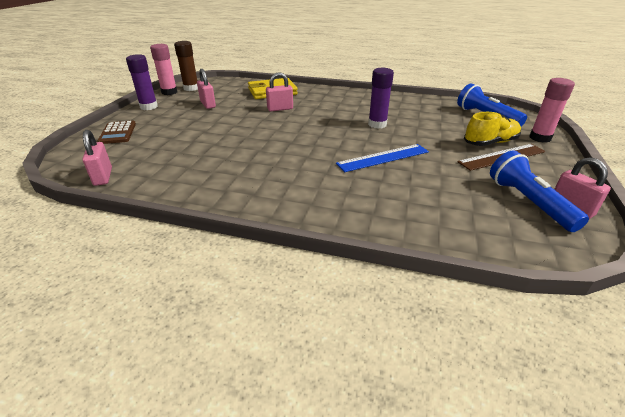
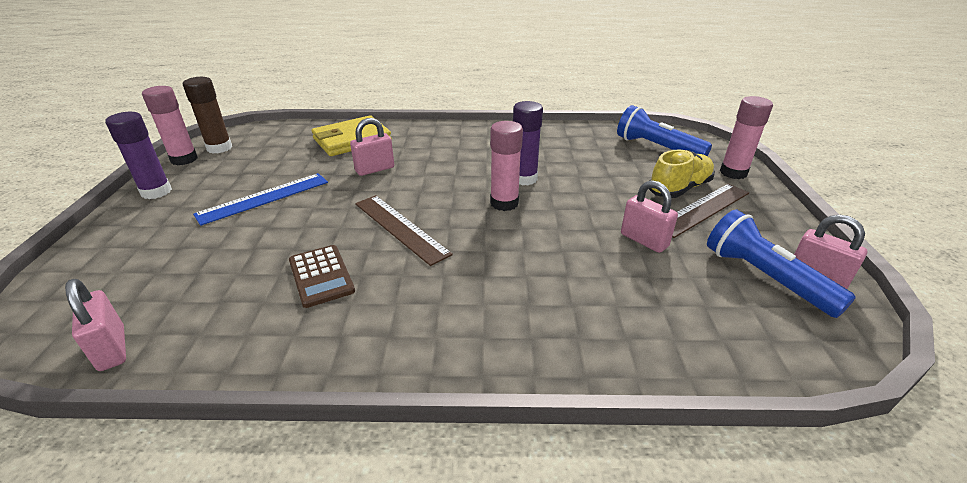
camera: 15 degrees left, 0 degrees up
brown calculator [97,121,136,144] -> brown calculator moved to [289,245,355,308]
pink padlock [197,69,216,109] -> pink padlock moved to [621,180,678,253]
blue ruler [336,144,429,172] -> blue ruler moved to [193,173,328,226]
none -> brown ruler [355,195,453,266]
none -> pink glue stick [490,121,523,211]

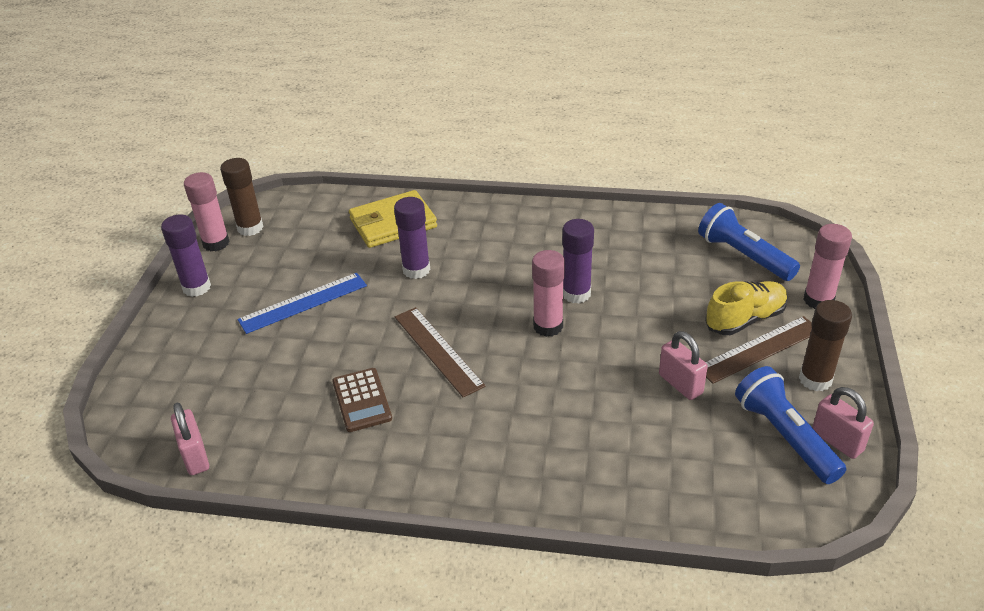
camera: 10 degrees right, 5 degrees up
pink padlock [350,118,394,176] -> purple glue stick [394,197,430,279]
none -> brown glue stick [799,300,852,391]

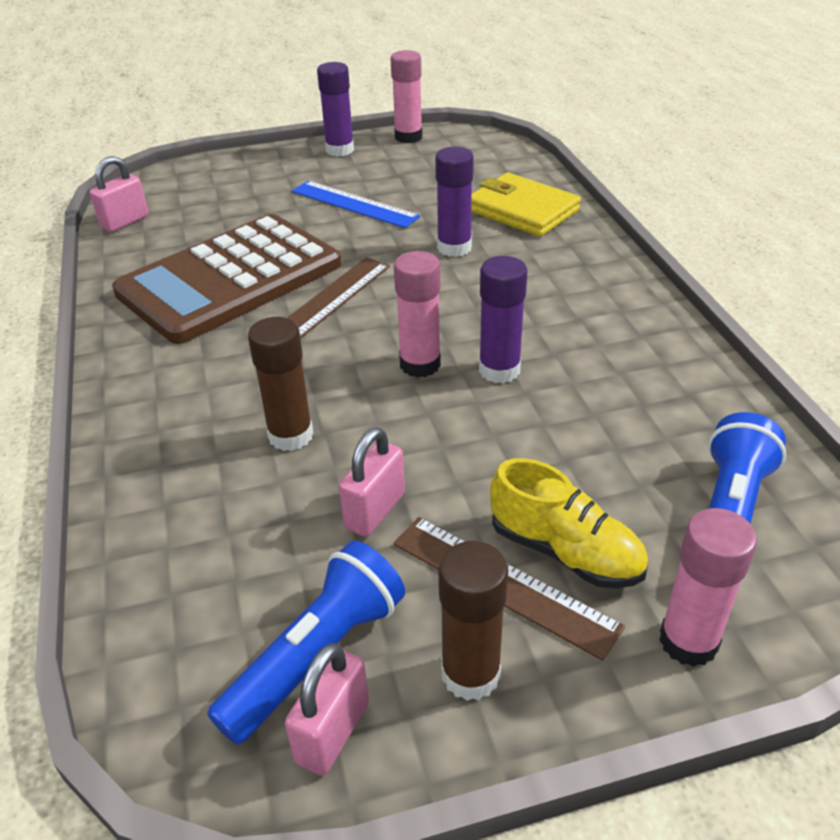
camera: 65 degrees right, 0 degrees up
brown glue stick [220,158,264,236] -> brown glue stick moved to [248,317,313,451]
brown calculator [332,368,392,432] -> brown calculator [112,214,341,344], size x2.41

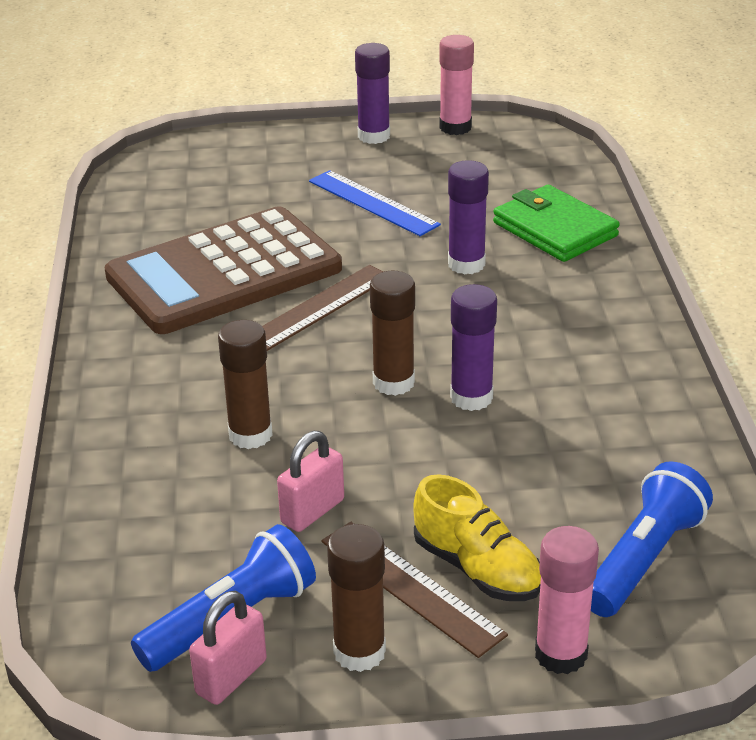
camera: 10 degrees right, 5 degrees down
pink padlock [90,156,149,232] -> none
pink glue stick [394,251,441,378] -> brown glue stick [370,271,415,396]
yellow wallet [471,173,581,237] -> green wallet [493,185,620,262]

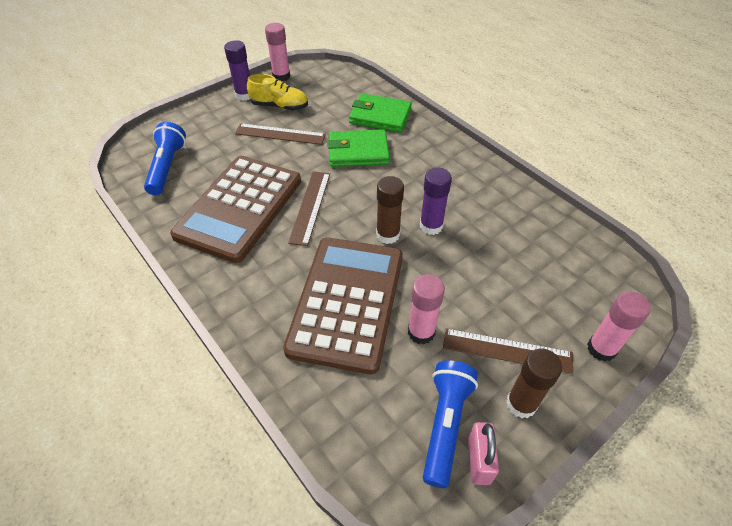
camera: 35 degrees left, 15 degrees up
brown glue stick [218,320,273,449] -> brown calculator [283,237,403,374]
pink padlock [277,431,344,532] -> pink glue stick [408,274,445,344]
blue ruler [309,170,441,236] -> brown ruler [235,123,326,145]
yellow shoe [413,474,541,601] -> yellow shoe moved to [247,74,308,111]
purple glue stick [448,160,489,274] -> green wallet [327,129,390,167]
blue flashlight [591,461,713,617] -> blue flashlight moved to [144,122,186,195]

